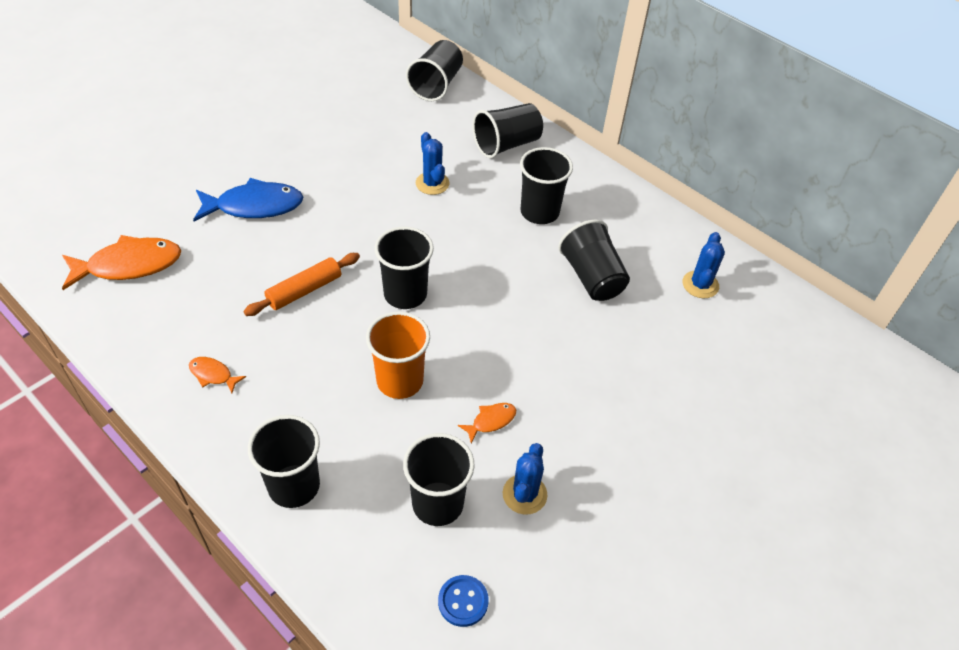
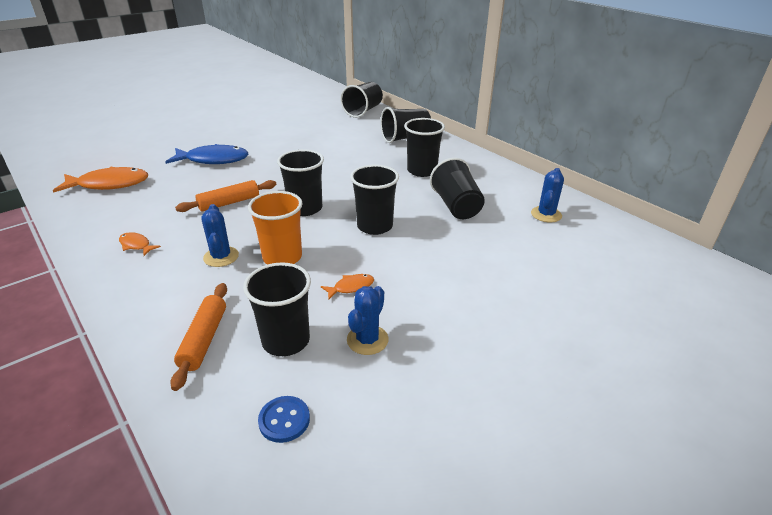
camera: 10 degrees right, 15 degrees down
black cup [248,415,320,508] -> black cup moved to [350,165,399,235]
blue cactus [416,132,450,195] -> blue cactus moved to [201,204,239,267]
none -> orange rolling pin [170,283,227,391]

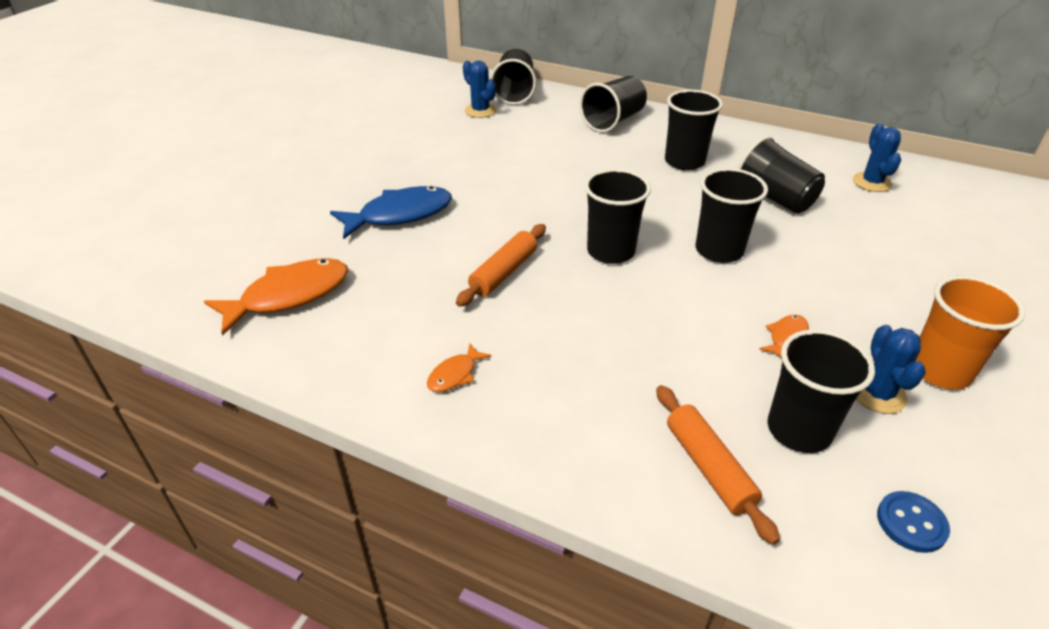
camera: 25 degrees left, 5 degrees up
orange fish [119,232,161,256] -> orange fish turned 60 degrees counterclockwise [427,343,491,392]
blue cactus [201,204,239,267] -> blue cactus moved to [463,61,496,118]
orange cup [248,191,303,265] -> orange cup moved to [915,276,1025,390]

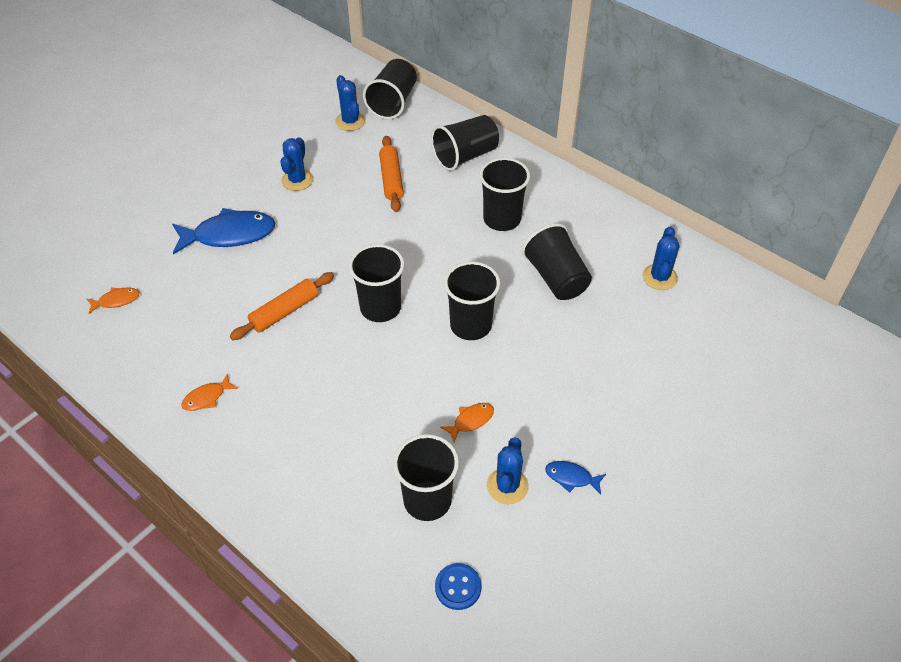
camera: 15 degrees right, 10 degrees up
orange fish [204,258,348,336] -> orange fish [86,287,140,314], size x0.48
orange rolling pin [656,385,780,545] -> orange rolling pin moved to [379,136,404,212]
orange cup [915,276,1025,390] -> blue fish [545,461,606,494]
none -> blue cactus [281,137,313,191]

